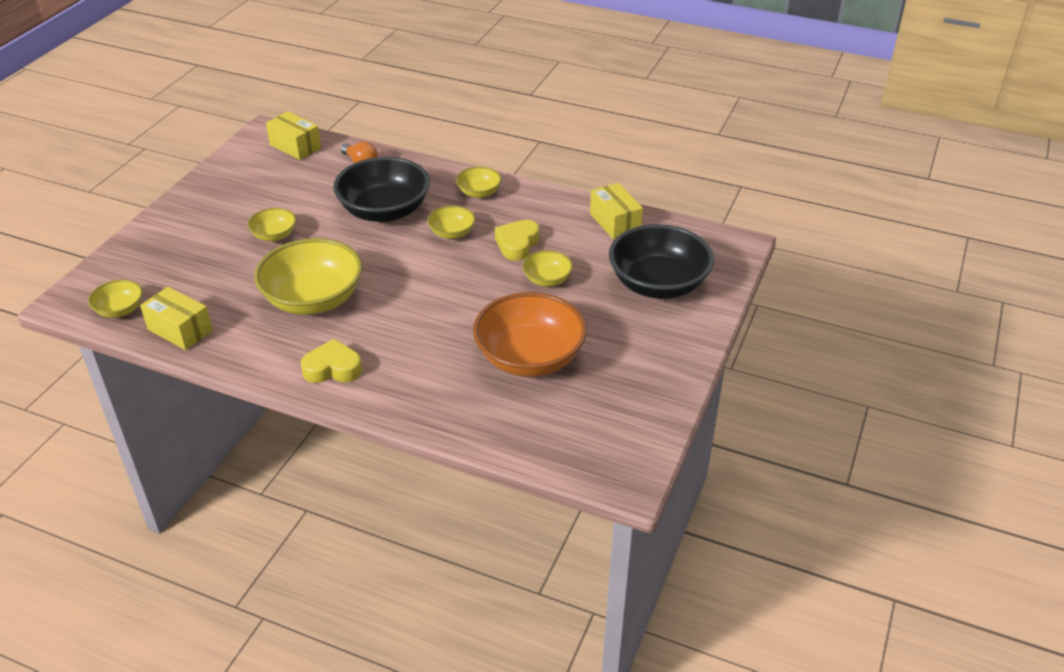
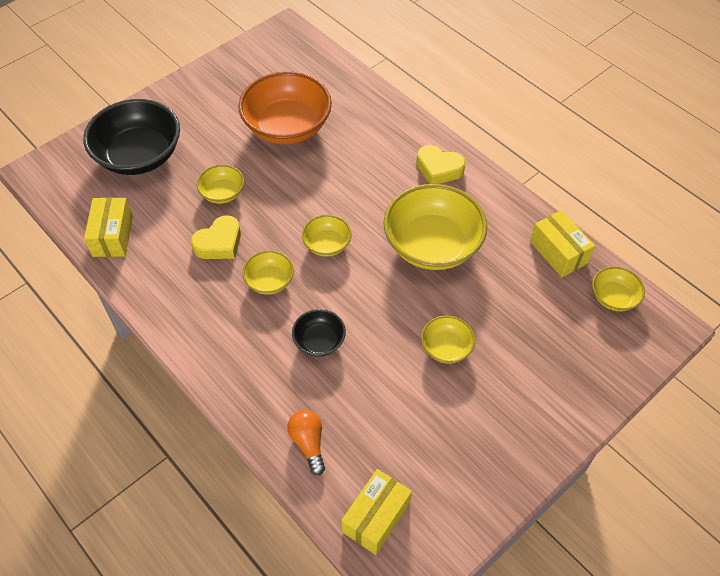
camera: 155 degrees left, 15 degrees up
yellow box [266,111,321,160] -> yellow box turned 60 degrees clockwise [341,469,412,555]
black bowl [333,157,430,222] -> black bowl [292,309,346,357], size x0.49
yellow bowl [456,167,501,198] -> yellow bowl moved to [302,215,351,257]

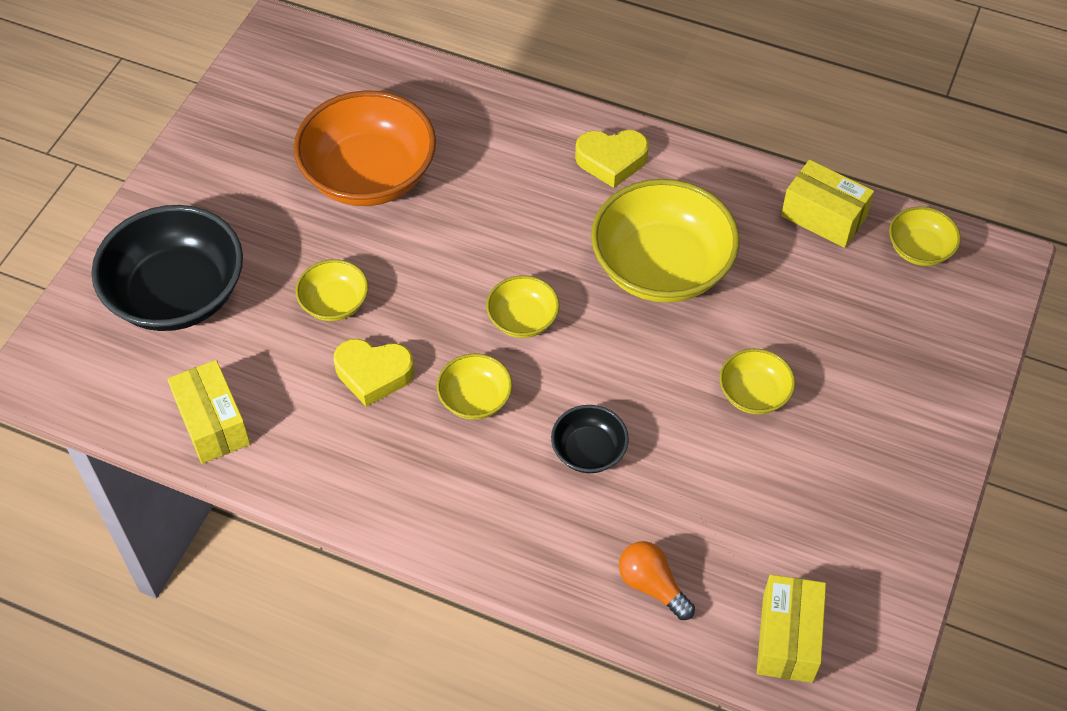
camera: 25 degrees left, 0 degrees up
yellow heart [191,215,241,259] -> yellow heart turned 75 degrees clockwise [334,339,414,407]

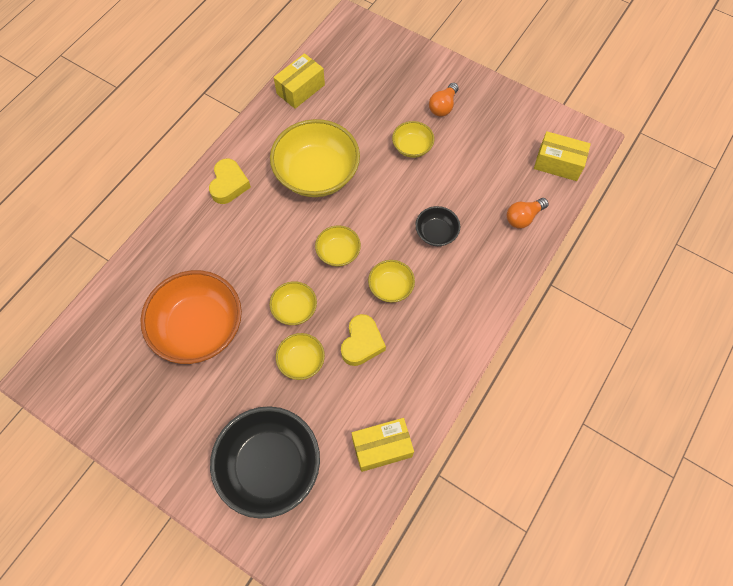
camera: 80 degrees left, 10 degrees up
yellow bowl [889,207,961,266] -> yellow bowl moved to [270,281,317,325]
none -> orange light bulb [429,83,459,117]

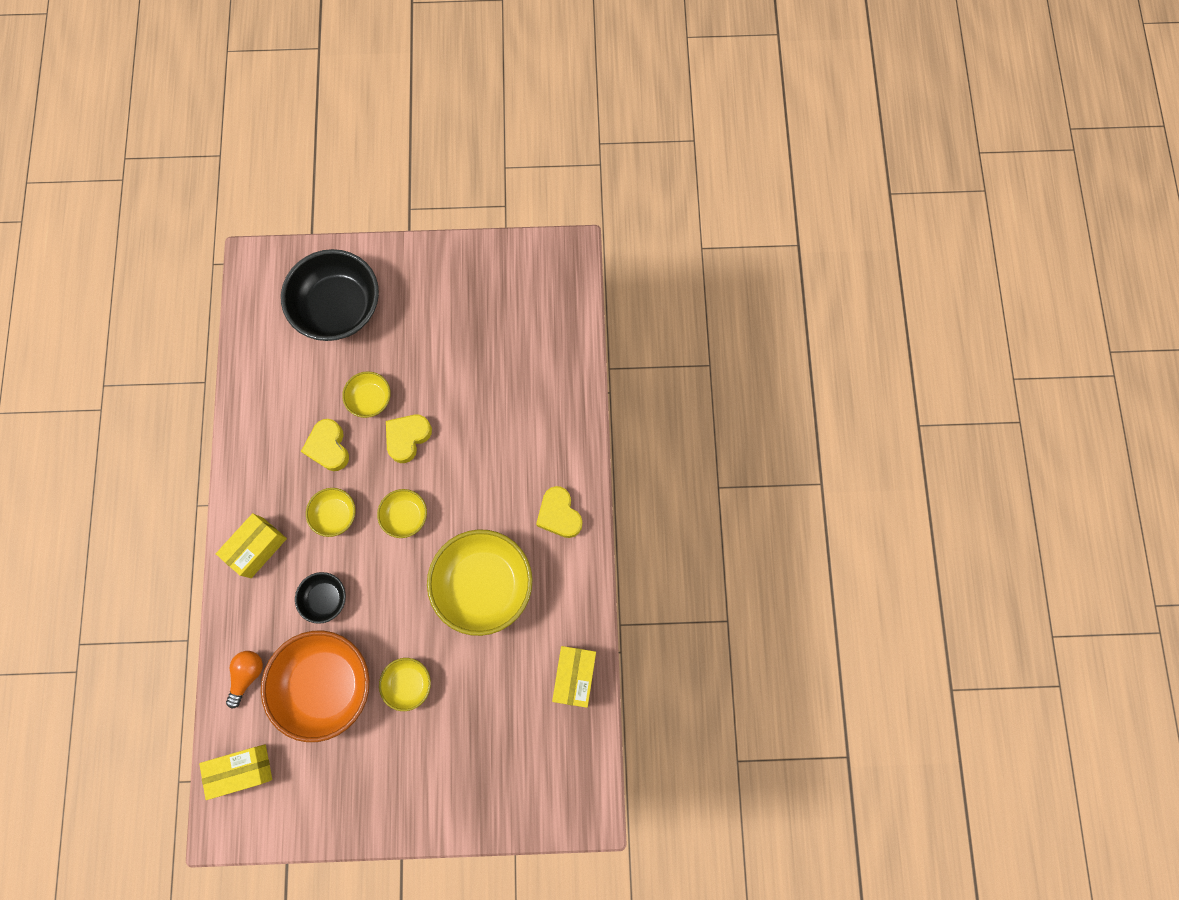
camera: 145 degrees right, 10 degrees up
orange bowl [141,270,242,364] -> orange bowl moved to [261,631,370,742]
yellow bowl [270,281,317,325] -> yellow heart [386,414,432,463]
yellow box [352,418,414,472] -> yellow box moved to [216,513,287,578]
orange light bulb [429,83,459,117] -> none

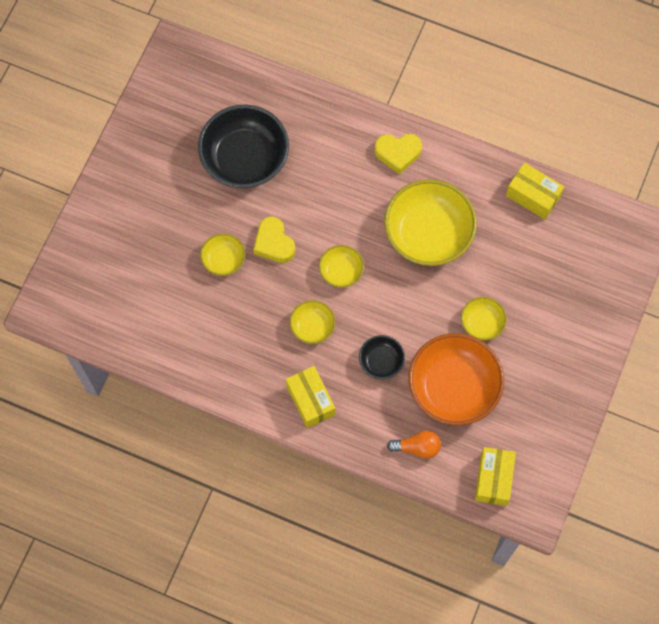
camera: 65 degrees left, 5 degrees down
orange light bulb [226,651,263,708] -> orange light bulb turned 135 degrees clockwise [387,430,441,459]
black bowl [281,249,379,341] -> black bowl moved to [198,104,289,188]
yellow heart [301,419,349,471] -> none

